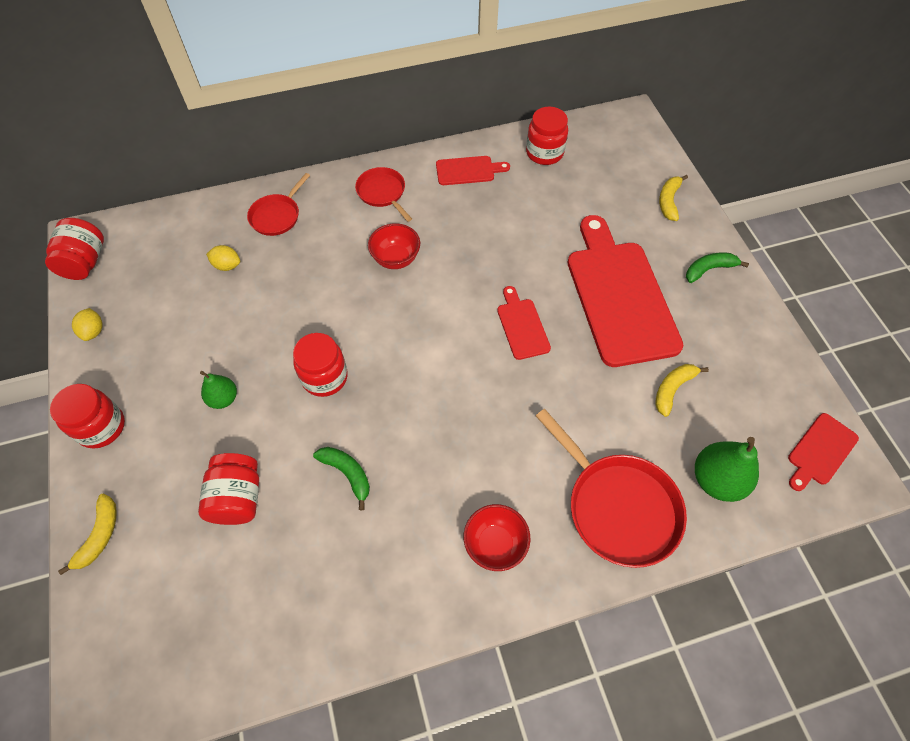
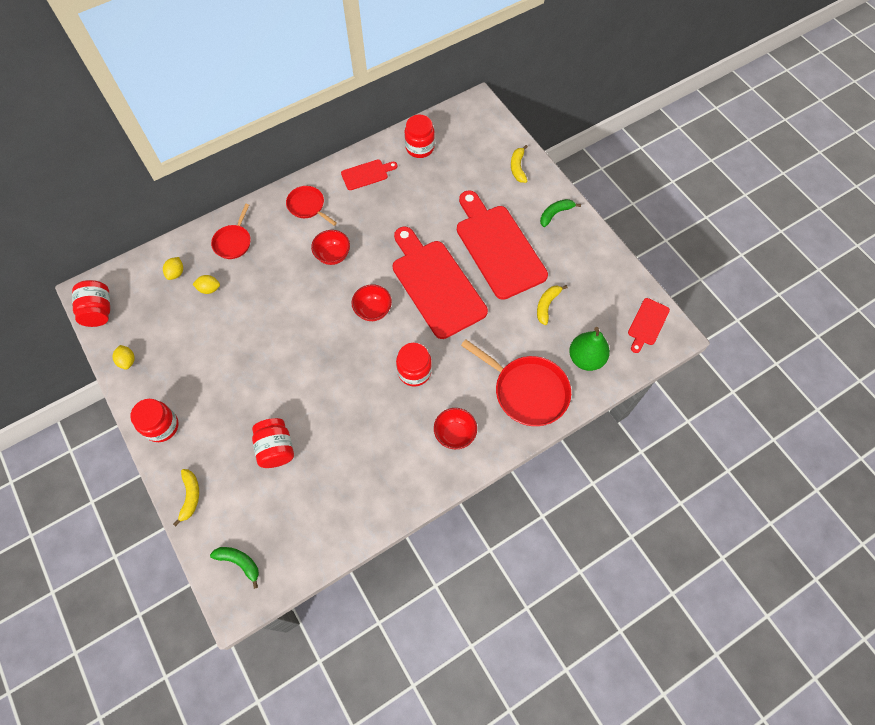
camera: 15 degrees left, 5 degrees up
green pear [200,371,237,409] -> none
red jar [293,333,348,397] -> red jar moved to [396,343,432,387]
green banana [313,447,370,510] -> green banana moved to [210,547,259,589]
red cutting board [497,286,551,360] -> red cutting board [393,227,488,339], size x2.17
none -> yellow lemon [163,257,183,280]
none -> red bowl [352,284,392,321]

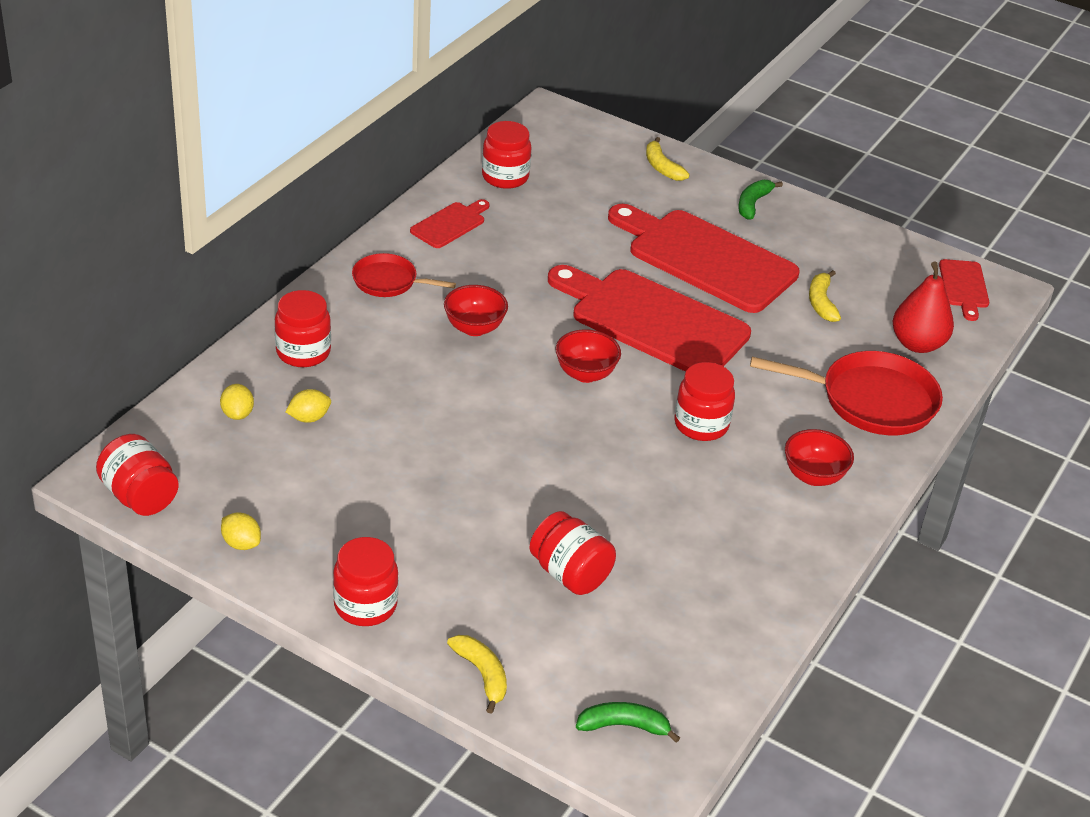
camera: 30 degrees left, 25 degrees down
red pan [211,204,251,259] -> red jar [275,290,331,367]
green pear [569,327,610,371] -> red pear [893,262,954,353]

